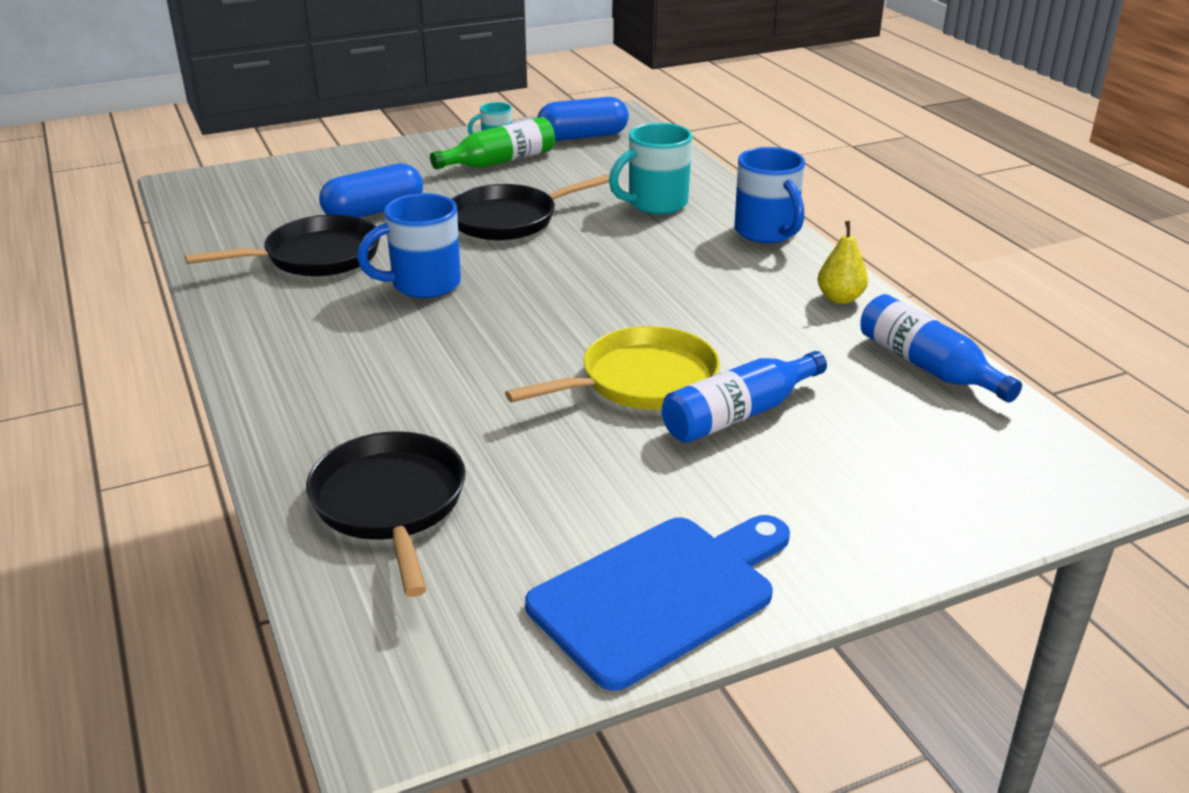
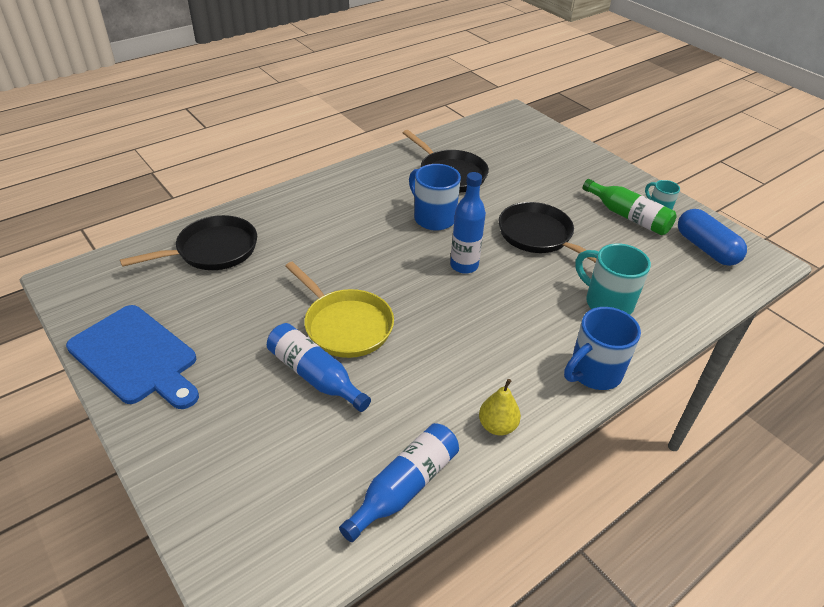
camera: 75 degrees right, 10 degrees up
blue capsule [319,163,423,218] -> none
none -> blue bottle [450,172,486,274]

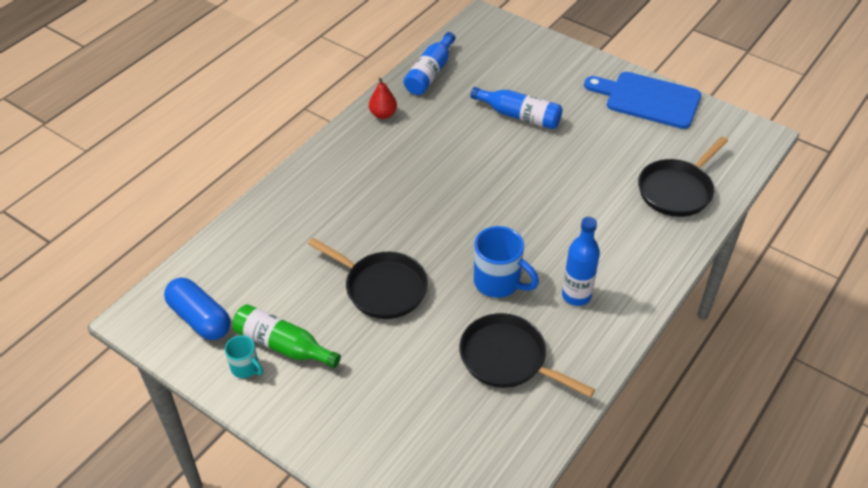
camera: 165 degrees right, 5 degrees up
yellow pan [285,261,394,358] -> none
blue bottle [450,172,486,274] -> blue bottle moved to [562,217,600,306]
yellow pear [479,379,521,436] -> red pear [369,78,397,119]
blue mug [564,307,641,390] -> none
turquoise mug [575,243,651,315] -> none

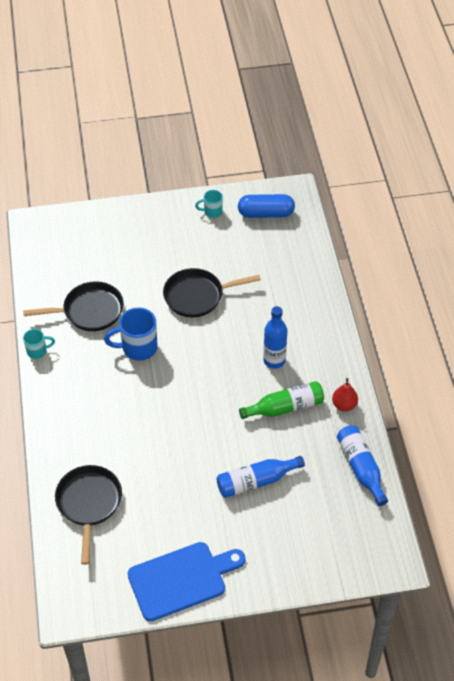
camera: 135 degrees right, 5 degrees up
green bottle [232,304,341,368] -> green bottle moved to [239,381,324,419]
blue bottle [562,217,600,306] -> blue bottle moved to [263,306,287,369]
none -> turquoise mug [23,329,55,359]

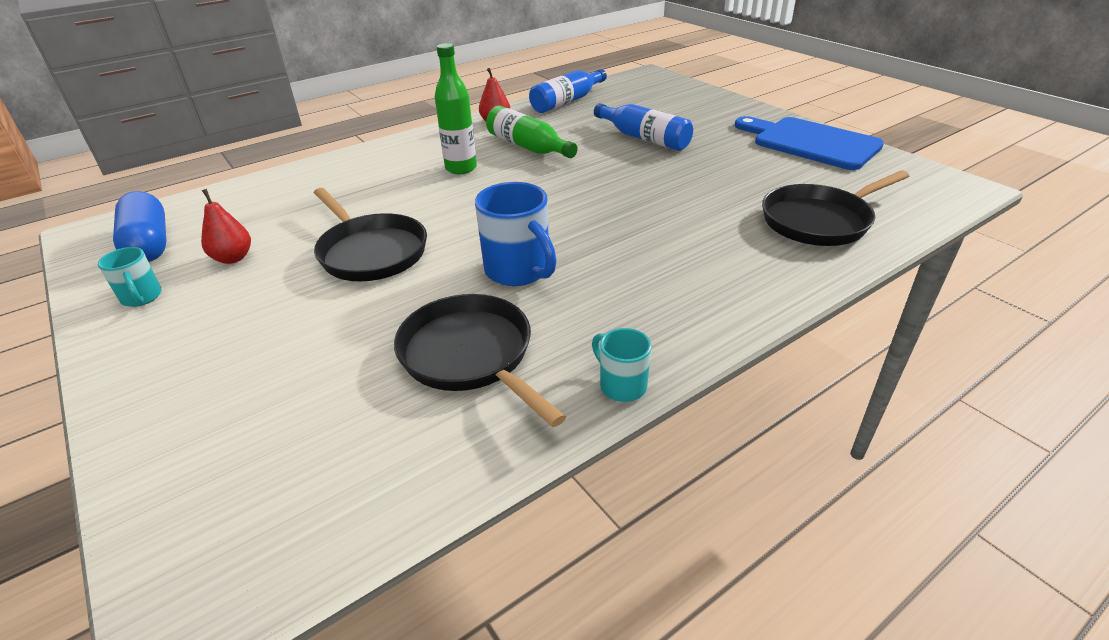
camera: 115 degrees left, 15 degrees down
blue bottle [263,306,287,369] -> green bottle [435,43,477,174]
none -> red pear [201,189,251,264]

